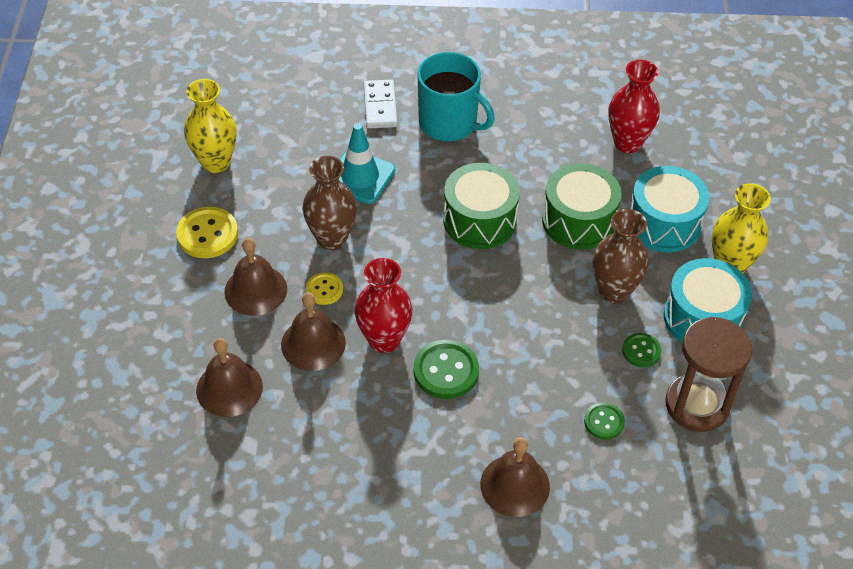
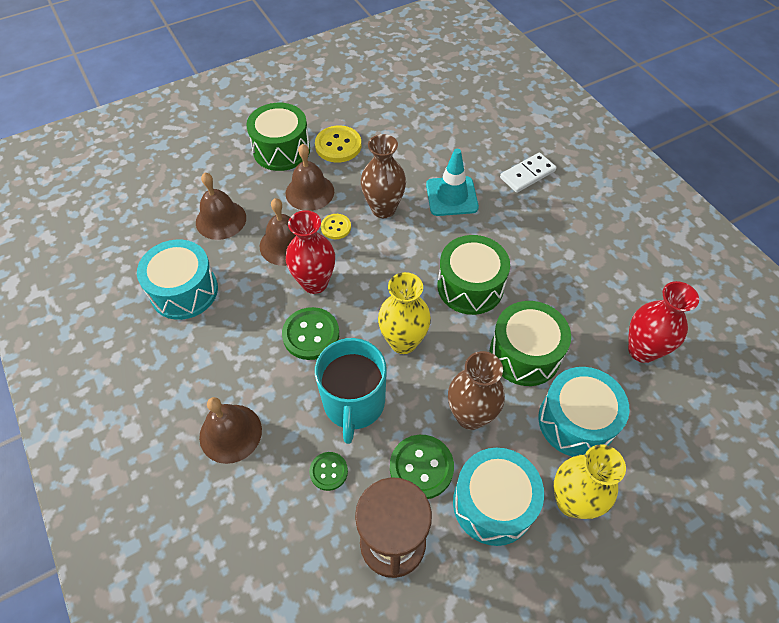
camera: 60 degrees right, 5 degrees up
yellow vase [184,79,236,173] -> yellow vase moved to [378,272,431,354]
turquoise mug [418,52,495,141] -> turquoise mug moved to [315,338,387,444]
green button [622,333,661,367] -> green button [390,435,454,499], size x1.68
none -> turquoise drum [137,239,218,320]
none -> green drum [246,103,310,171]

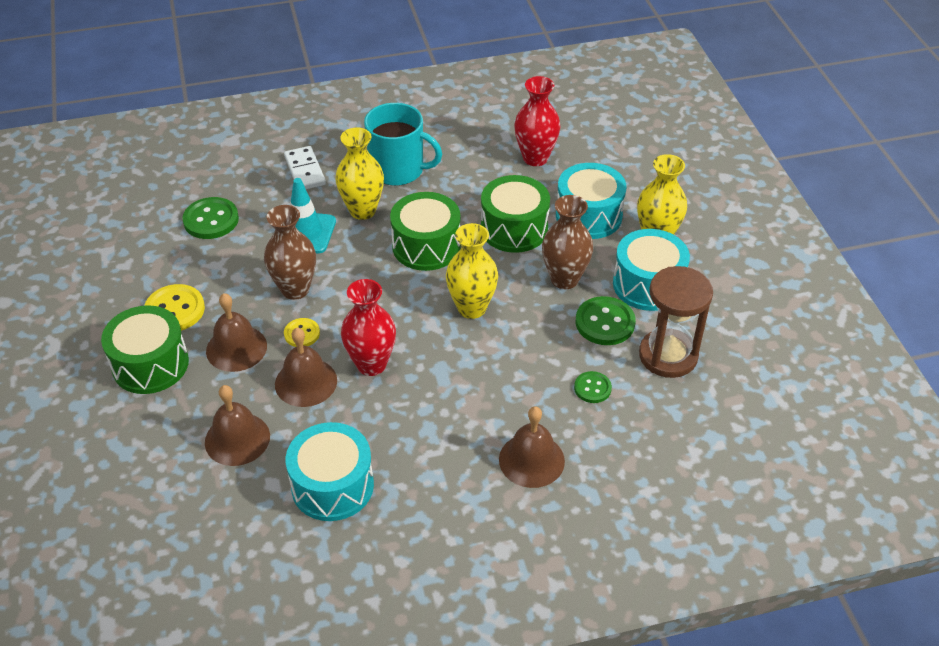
camera: 75 degrees left, 10 degrees down
green button [282,307,339,360] -> green button moved to [182,197,239,239]
turquoise mug [315,338,387,444] -> turquoise mug moved to [364,103,442,186]
none -> yellow vase [336,127,384,220]

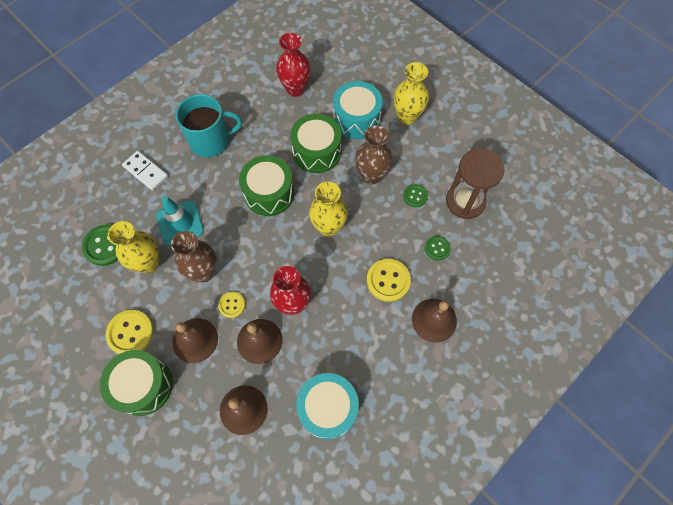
camera: 30 degrees left, 20 degrees up
yellow vase [336,127,384,220] -> yellow vase moved to [108,221,159,273]
green button [576,296,636,345] -> green button [403,184,428,207], size x0.59
turquoise drum [613,229,690,311] -> none
none -> yellow button [367,259,411,302]

